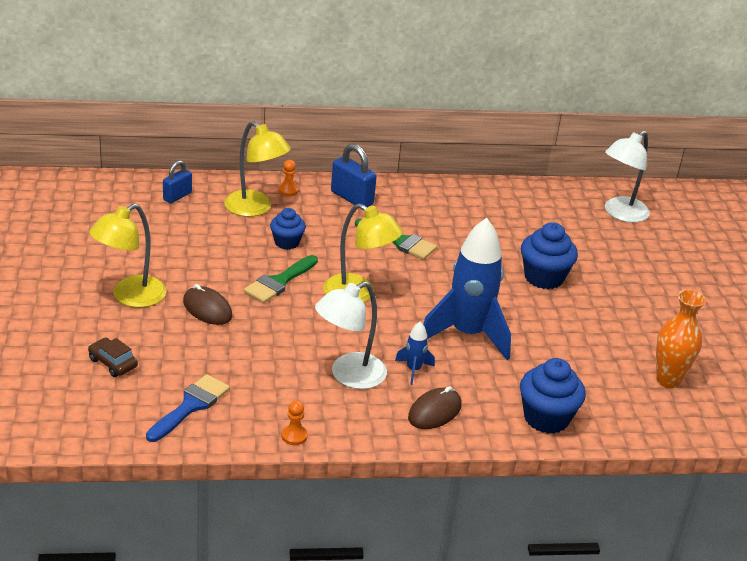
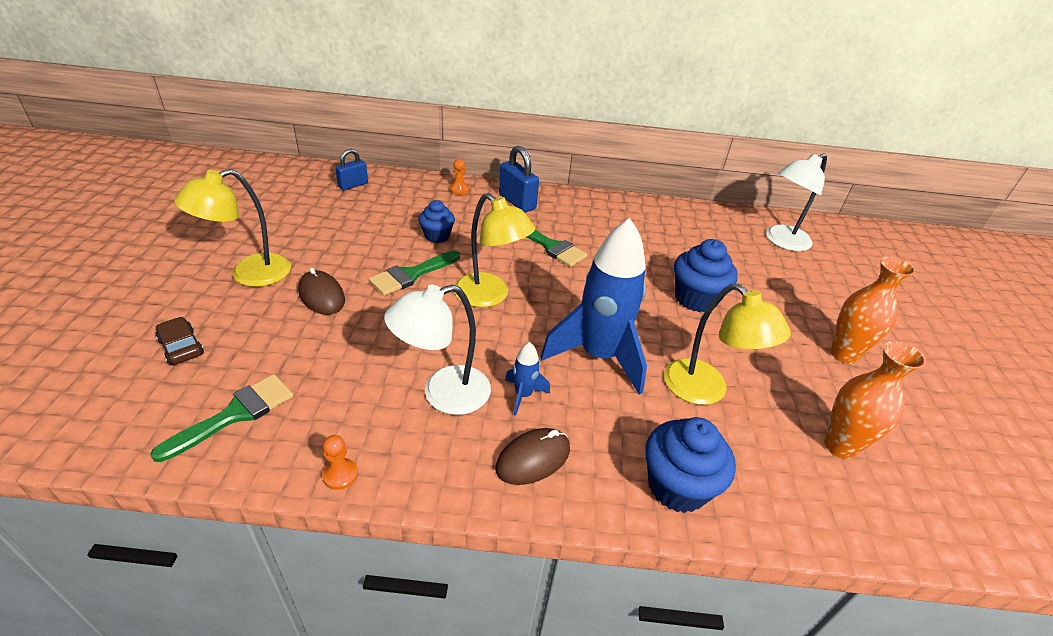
camera: 10 degrees right, 5 degrees up
blue brush [146,374,230,442] -> green brush [150,374,293,462]
yellow lamp [224,121,291,217] -> yellow lamp moved to [664,284,791,405]
none -> orange vase [830,256,916,364]

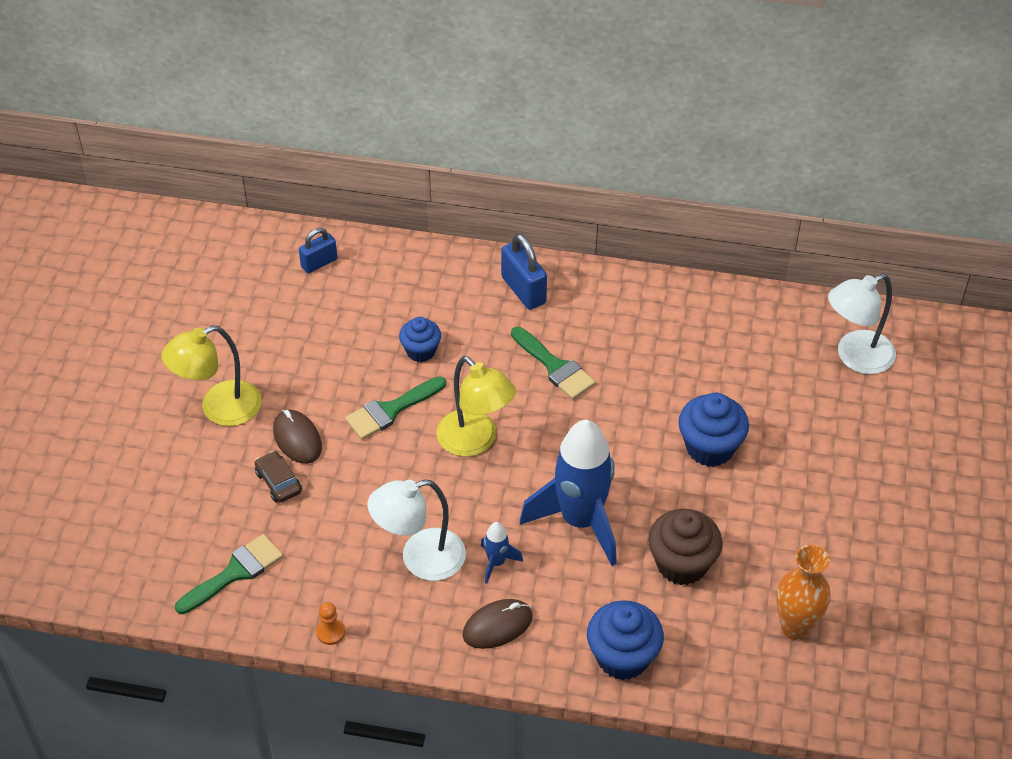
camera: 10 degrees right, 10 degrees up
brown car [155,317,204,365] -> brown car moved to [255,451,302,503]
orange pawn [450,159,469,195] -> none
yellow lamp [664,284,791,405] -> brown cupcake [648,509,722,585]
orange vase [830,256,916,364] -> none

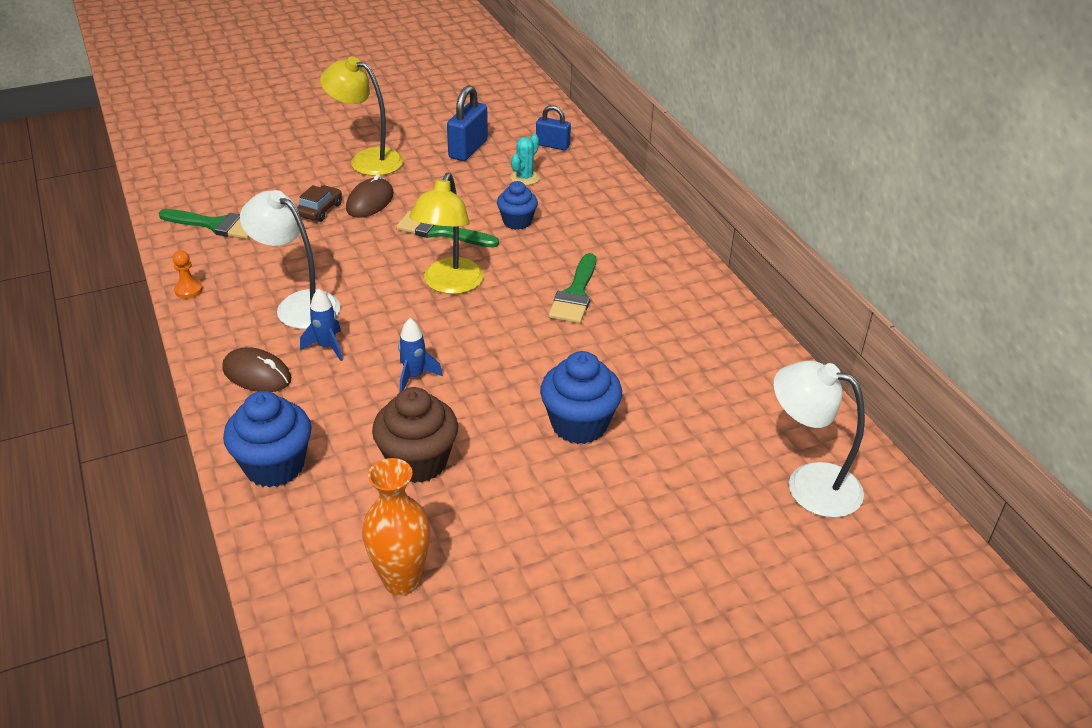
camera: 55 degrees right, 10 degrees down
blue padlock [501,234,547,310] -> blue padlock moved to [447,85,488,161]
blue rocket [520,420,617,566] -> blue rocket [398,318,443,392], size x0.43
none -> turquoise cactus [510,134,540,185]

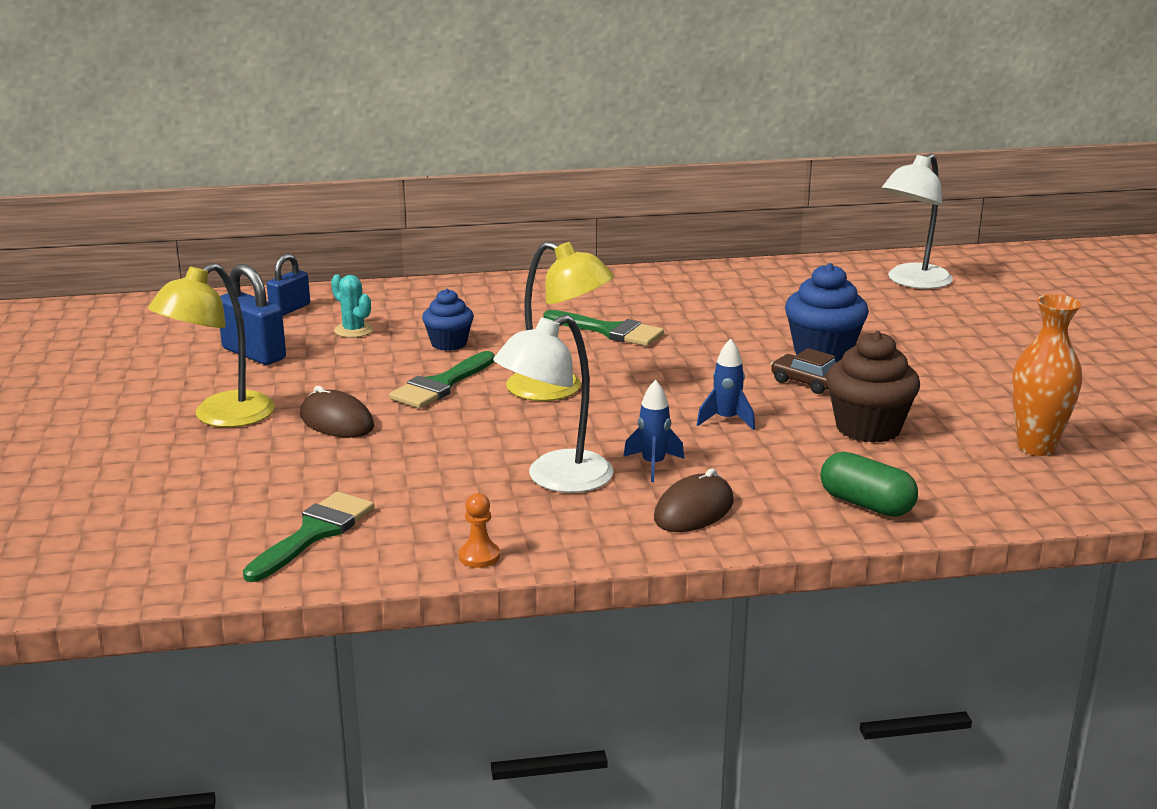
camera: 75 degrees left, 15 degrees down
blue cupcake [223,391,312,487] -> green capsule [820,452,918,517]
brown car [297,185,342,222] -> brown car moved to [771,348,836,394]

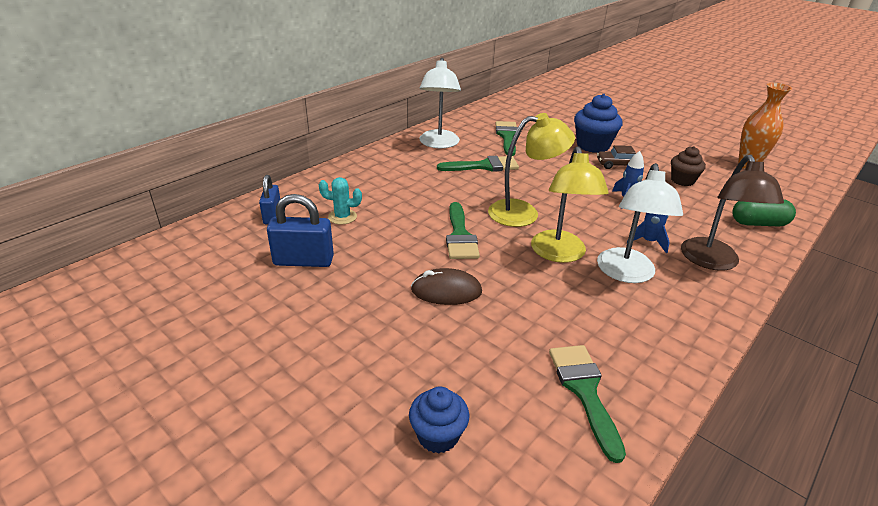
camera: 40 degrees left, 10 degrees up
yellow lamp [148,263,275,427] -> yellow lamp moved to [531,146,609,263]
blue cupcake [422,289,474,351] -> blue cupcake moved to [409,386,470,453]
orange pawn [459,493,500,568] -> none
brown mouse [654,468,734,532] -> brown lamp [681,154,784,271]
brown cupcake [826,331,920,443] -> brown cupcake [671,146,706,186], size x0.63
white lamp [882,153,953,289] -> white lamp moved to [419,58,461,148]
none -> green brush [495,121,518,156]

